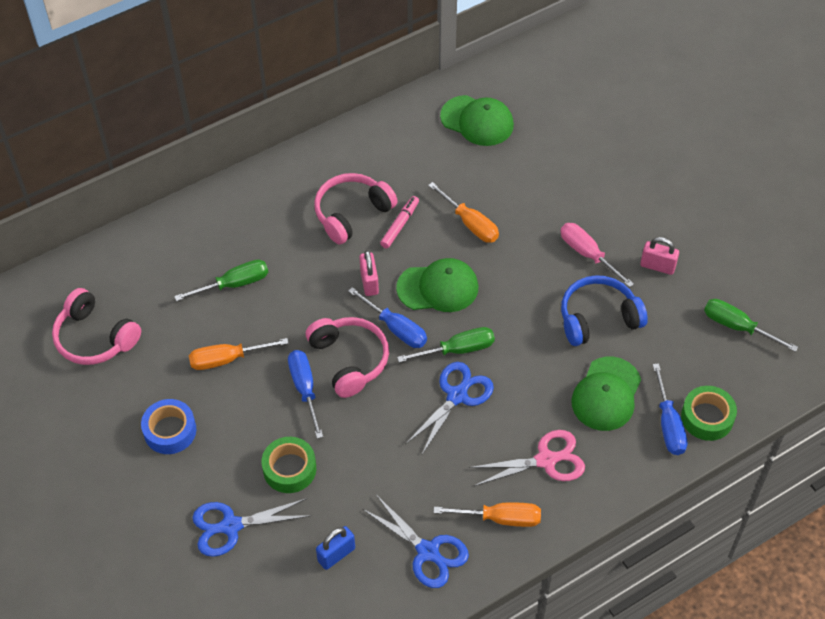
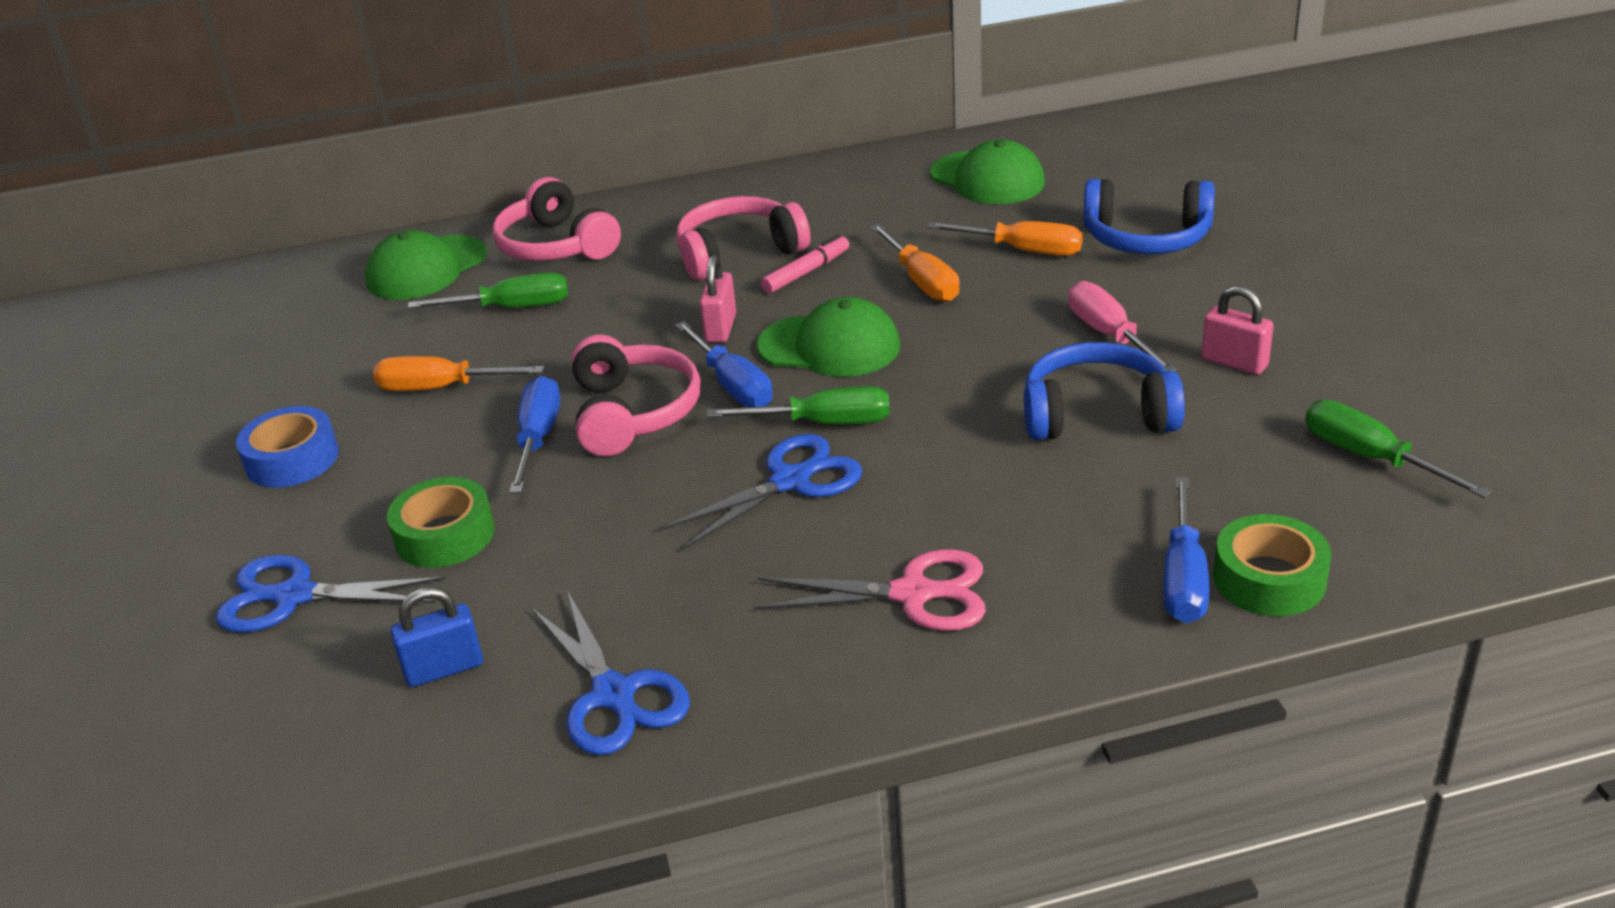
camera: 20 degrees right, 20 degrees down
pink headphones [52,288,141,365] -> pink headphones moved to [492,177,621,261]
orange screwdriver [433,502,541,527] -> orange screwdriver moved to [927,221,1083,256]
green cap [571,357,641,431] -> green cap moved to [365,230,487,300]
none -> blue headphones [1084,179,1215,254]

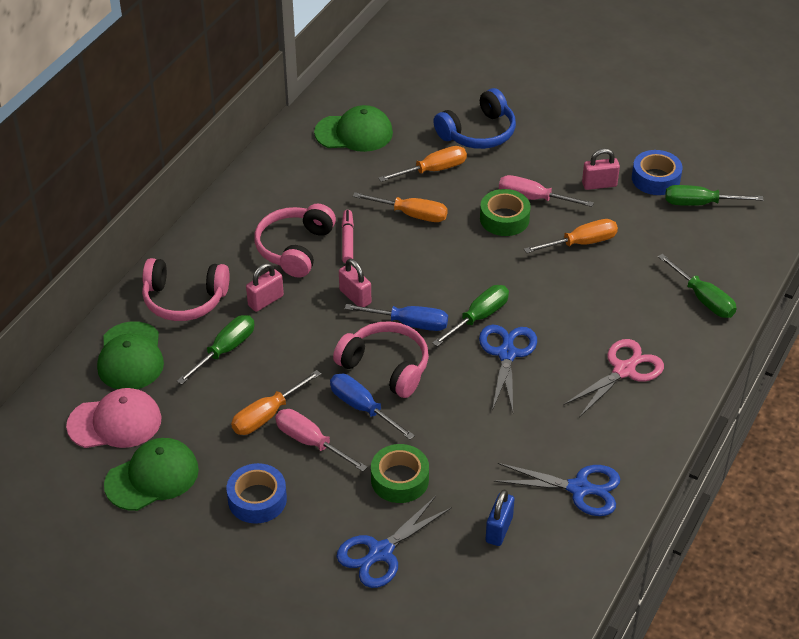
camera: 50 degrees left, 10 degrees up
green cap [757,297,900,377] -> green cap moved to [104,438,199,511]
blue headphones [1024,342,1185,440] -> orange screwdriver [524,219,618,253]
blue screwdriver [1163,477,1209,623] -> green screwdriver [658,254,737,318]
green tape [1213,514,1332,616] -> green tape moved to [480,189,531,236]
none -> pink cap [66,388,162,448]
none -> pink padlock [246,263,284,312]
none -> pink screwdriver [275,409,367,472]
none -> blue tape [632,150,683,195]

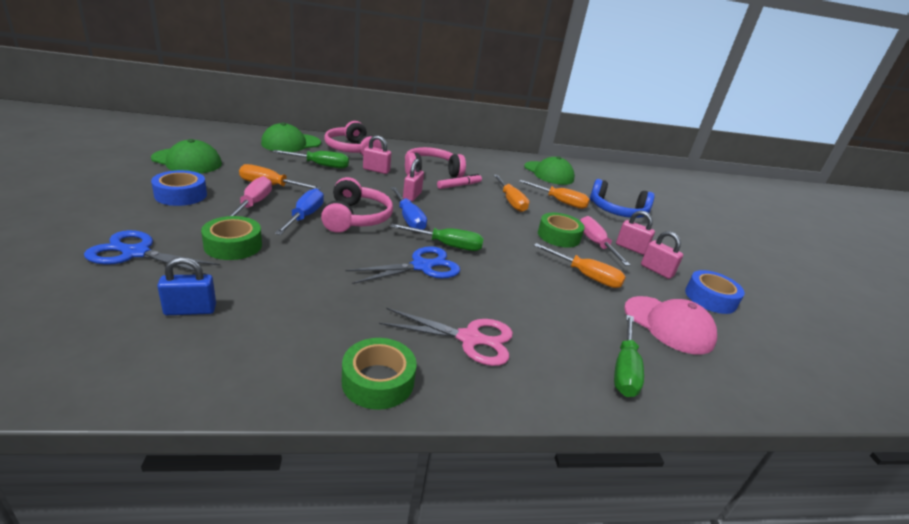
camera: 50 degrees right, 15 degrees down
pink cap [66,388,162,448] -> pink cap moved to [624,296,717,355]
blue scissors [494,463,620,516] -> none
green screwdriver [665,185,764,206] -> none
none -> green tape [342,338,417,410]
none -> pink padlock [616,211,655,255]

